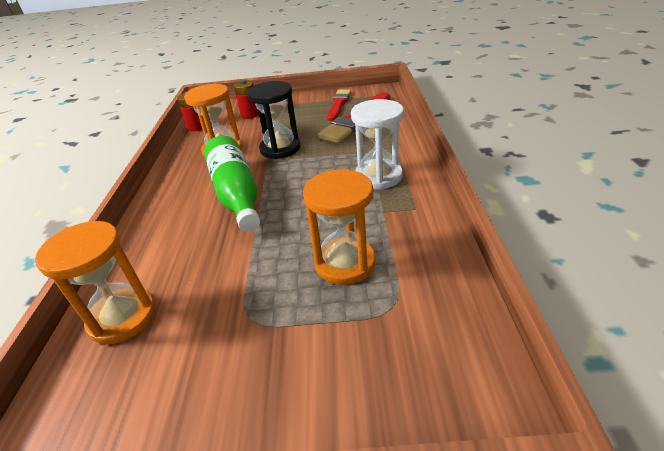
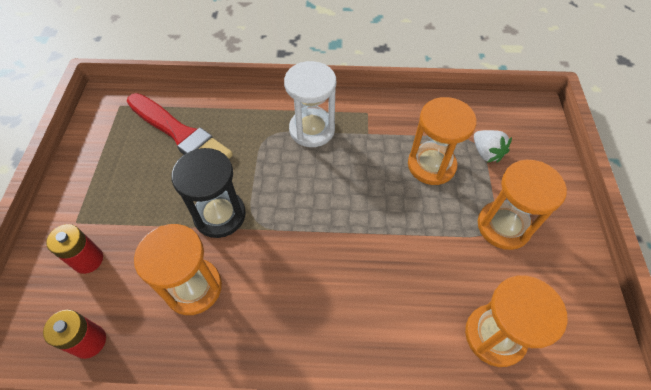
camera: 90 degrees left, 20 degrees up
green bottle [204,136,260,232] -> none
red brush [327,89,351,121] -> none
none -> white strawberry [474,130,512,163]
none -> orange hourglass [478,160,567,250]

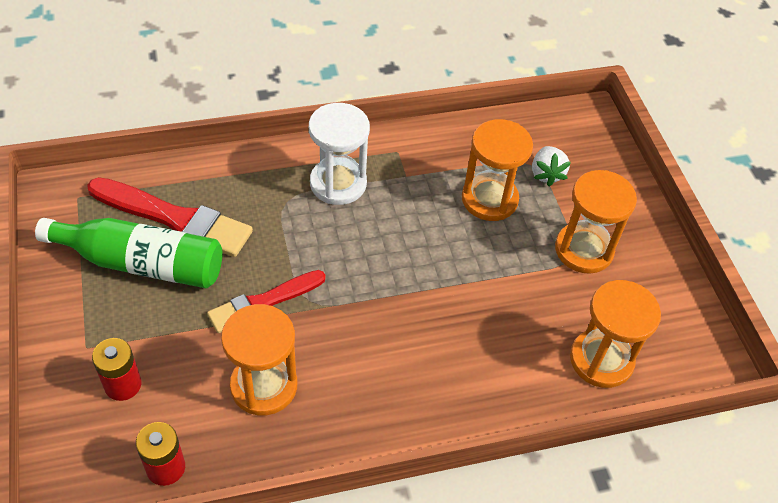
camera: 20 degrees left, 5 degrees down
black hourglass [171,148,246,238] -> red brush [207,270,326,333]
white strawberry [474,130,512,163] -> white strawberry turned 45 degrees clockwise [532,146,571,186]
none -> green bottle [35,218,223,288]

